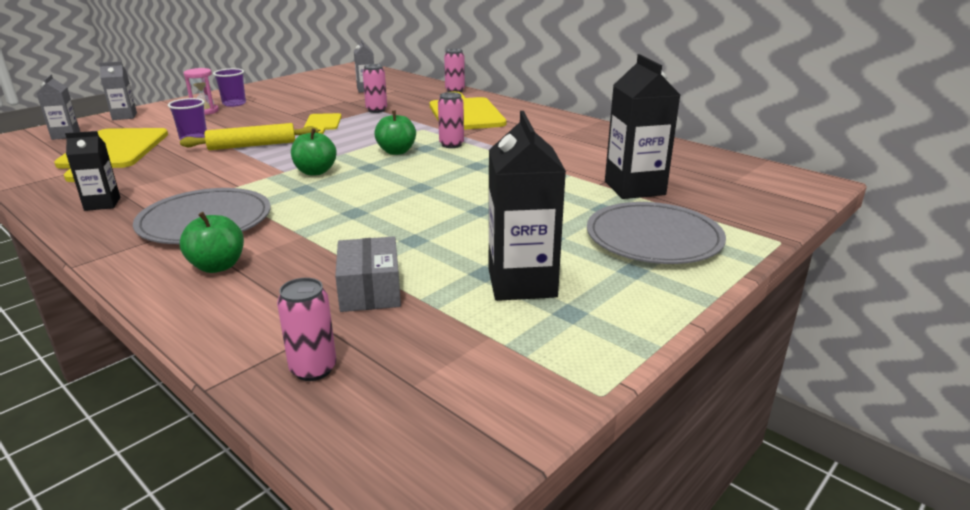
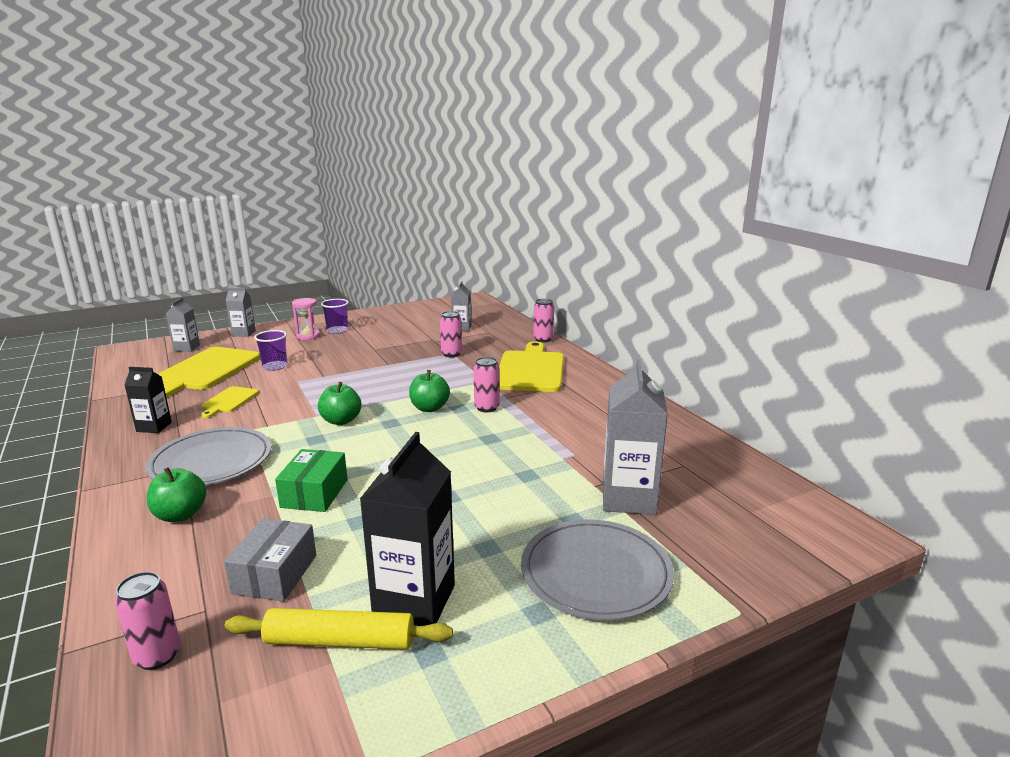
camera: 20 degrees right, 5 degrees down
yellow rolling pin [180,123,318,150] -> yellow rolling pin moved to [225,608,453,649]
yellow cutting board [304,113,342,134] -> yellow cutting board moved to [201,386,259,418]
black carton [605,54,680,199] -> grey carton [603,359,668,515]
none -> green box [275,449,348,512]

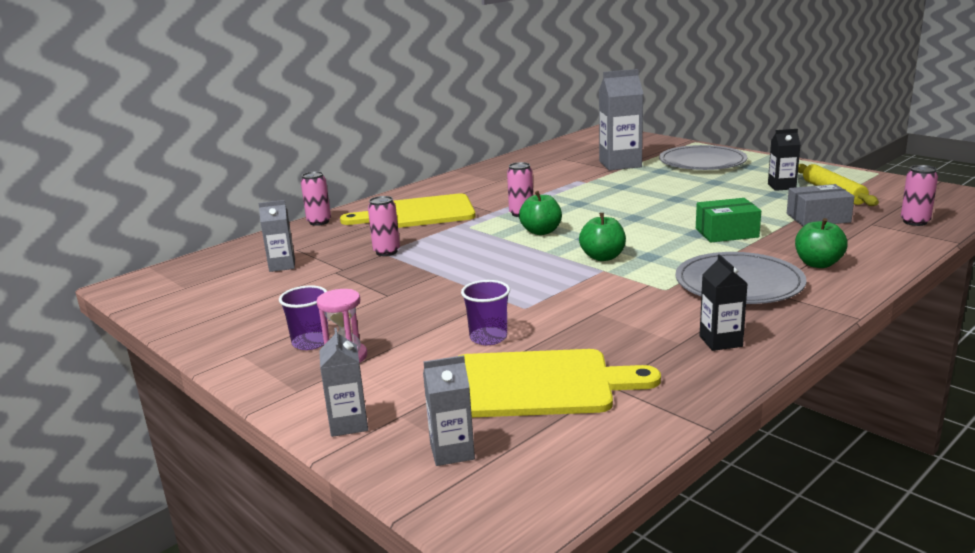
camera: 105 degrees left, 0 degrees up
yellow cutting board [201,386,259,418] -> none
black carton [360,432,455,626] -> black carton [768,129,801,191], size x0.56

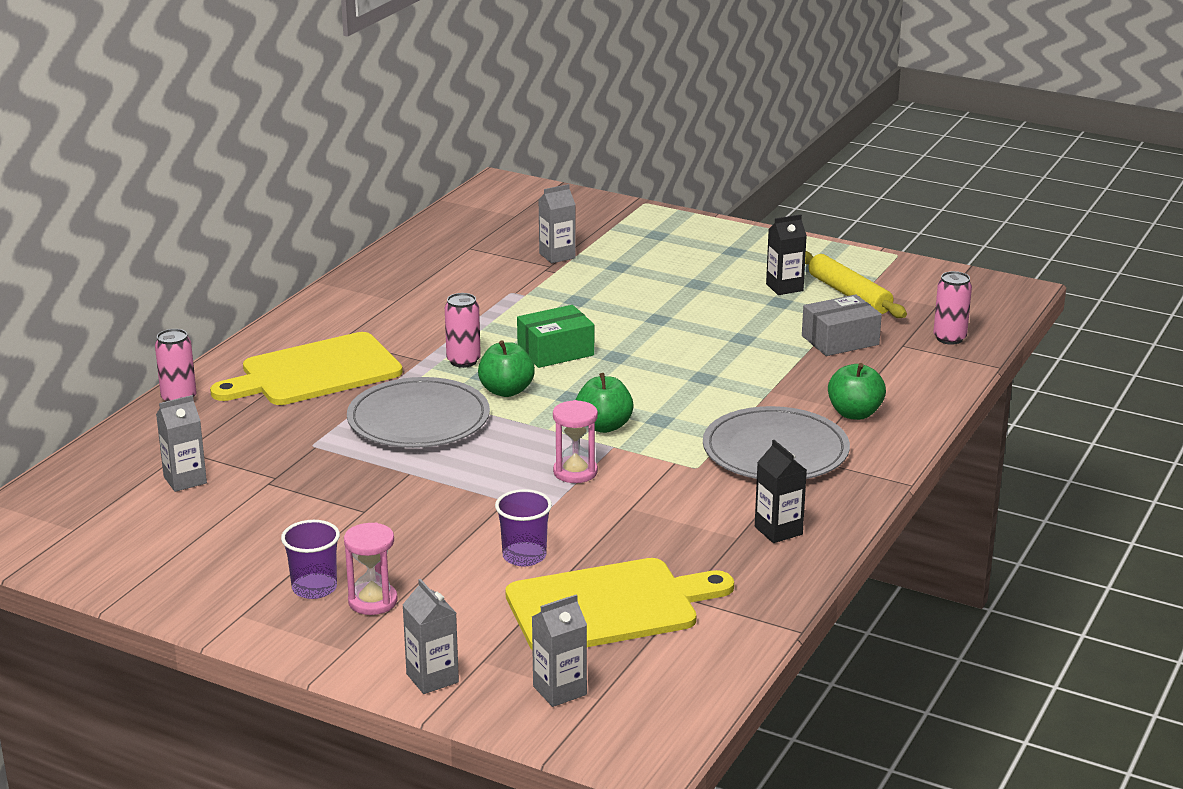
camera: 20 degrees left, 5 degrees up
pink can [368,196,400,256] -> none
grey carton [599,69,643,170] -> grey carton [539,184,576,263], size x0.56
grey plate [659,145,747,170] -> grey plate moved to [347,377,490,448]
green box [696,198,761,242] -> green box moved to [517,305,594,368]
none -> pink hourglass [553,400,598,483]

